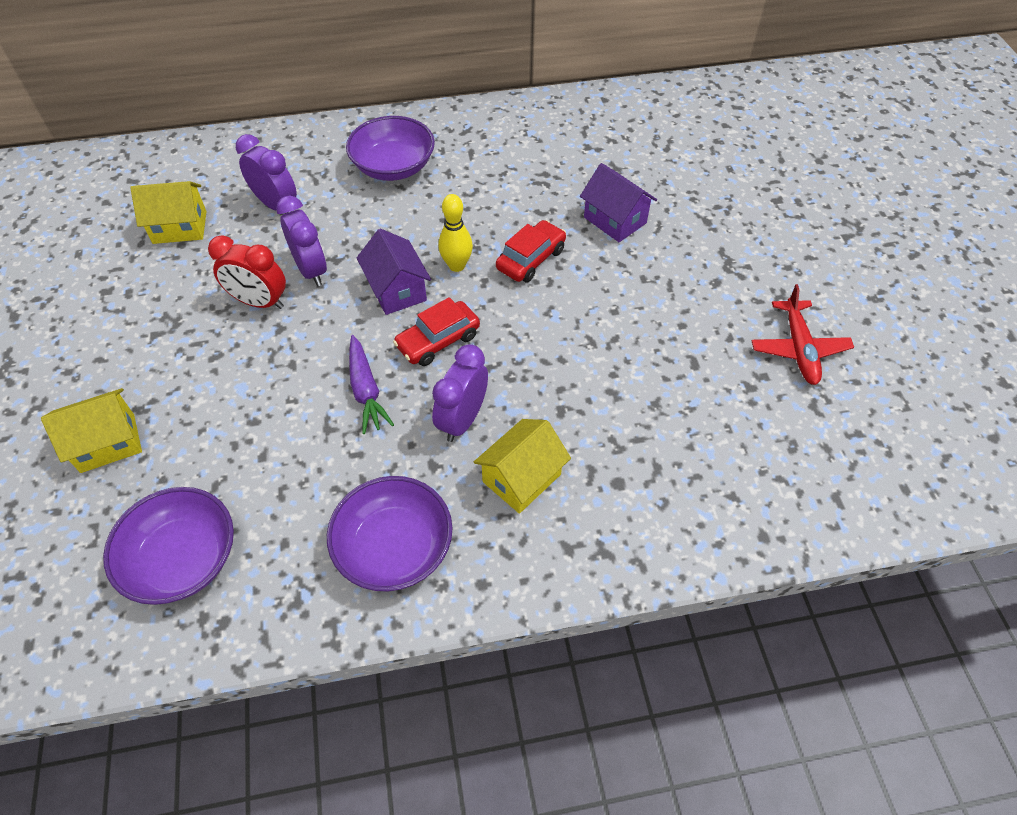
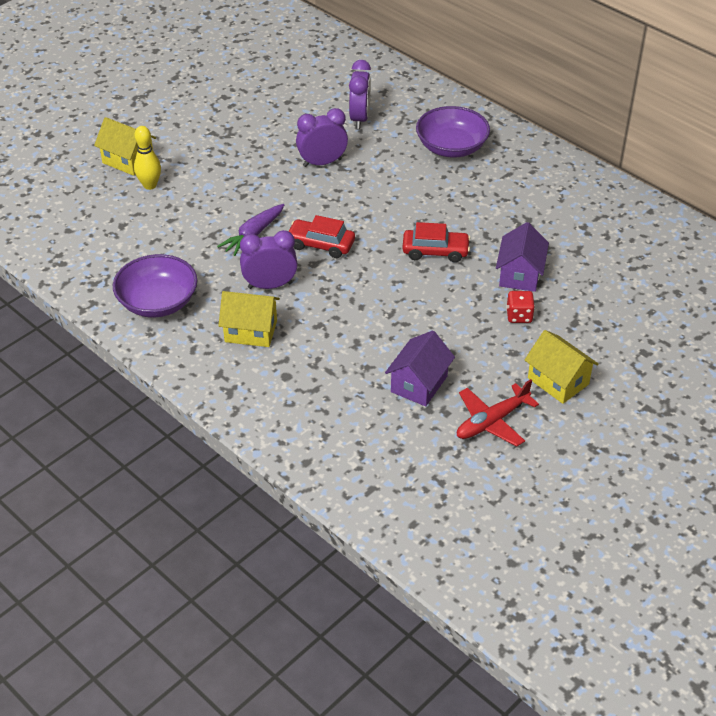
camera: 55 degrees right, 10 degrees down
purple bowl [103,487,234,605] -> none
yellow house [130,181,207,244] -> yellow house moved to [525,330,599,404]
red clock [208,235,286,309] -> none
purple clock [276,196,327,286] -> purple clock turned 135 degrees counterclockwise [296,108,348,167]
purple house [357,229,431,315] -> purple house moved to [385,330,455,406]
yellow bowling pin [438,194,473,272] -> yellow bowling pin moved to [134,126,161,190]
none -> red dice [506,291,535,323]

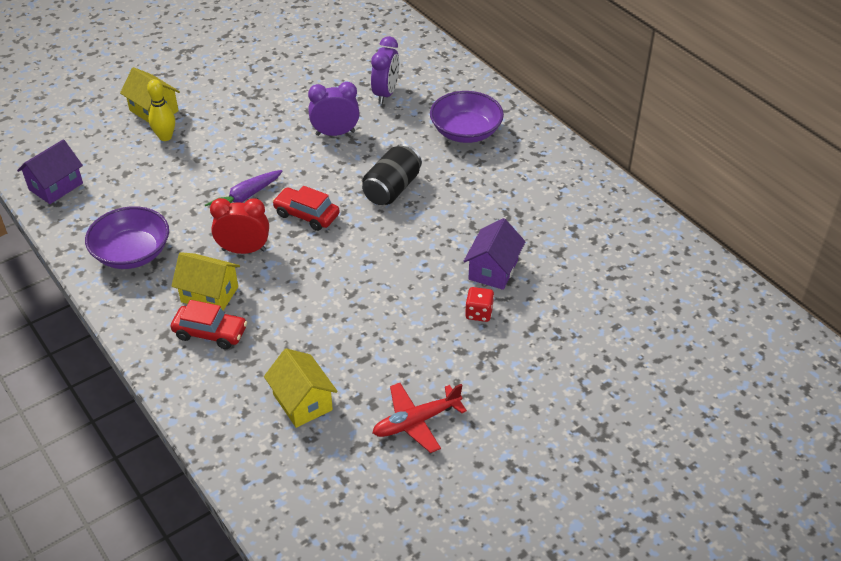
camera: 10 degrees right, 0 degrees up
purple clock [240,230,298,289] -> red clock [210,198,269,254]
purple house [385,330,455,406] -> purple house moved to [17,139,83,204]
red car [402,222,470,263] -> red car moved to [171,300,247,349]
yellow house [525,330,599,404] -> yellow house moved to [264,348,338,428]
none -> black can [362,144,422,205]

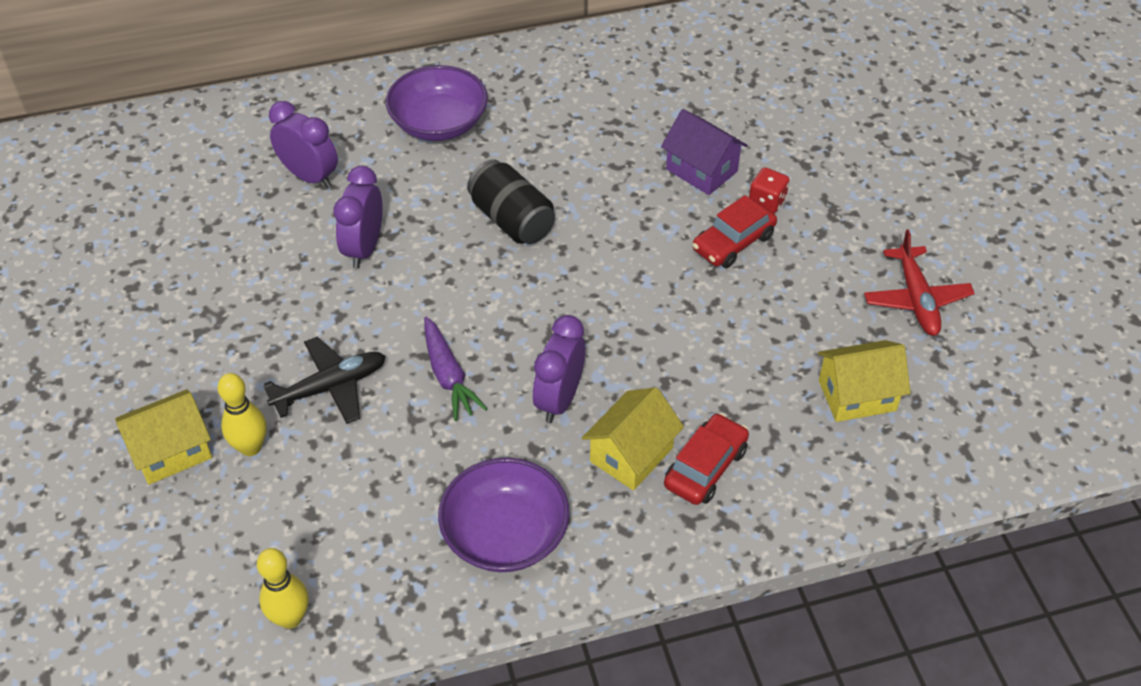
camera: 70 degrees left, 5 degrees up
purple house [17,139,83,204] -> yellow bowling pin [257,548,309,629]
red clock [210,198,269,254] -> purple clock [533,315,586,423]
red car [272,186,339,231] -> red car moved to [692,195,777,268]
none -> black plane [263,337,386,424]

